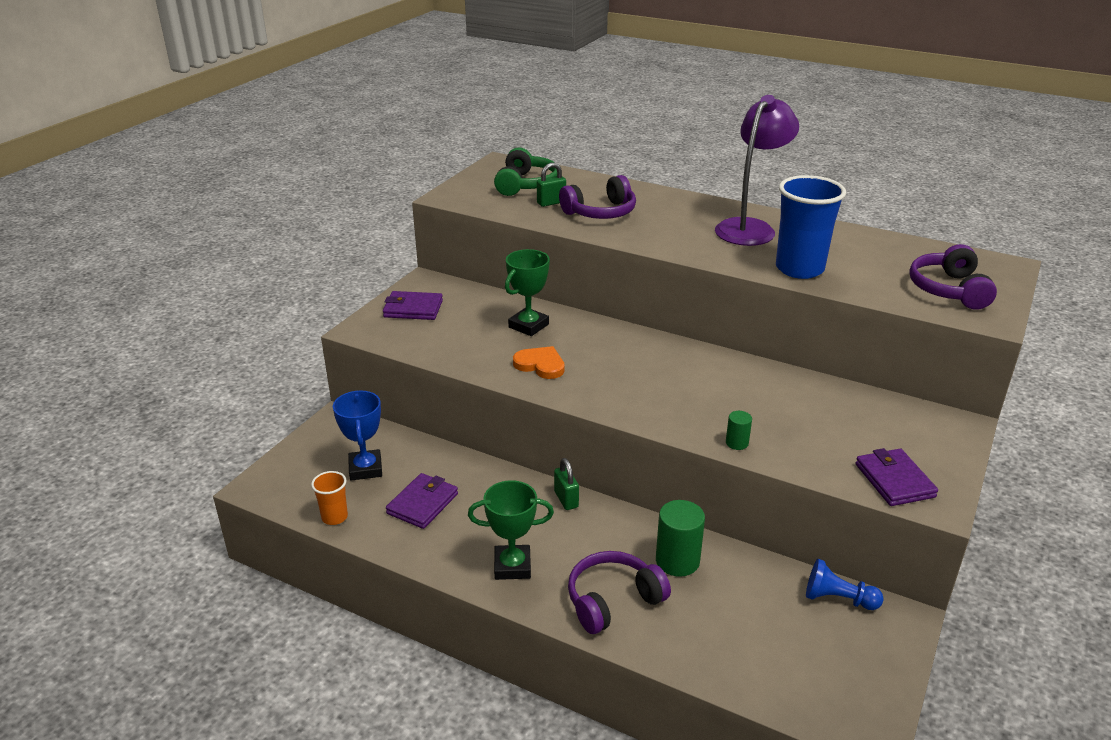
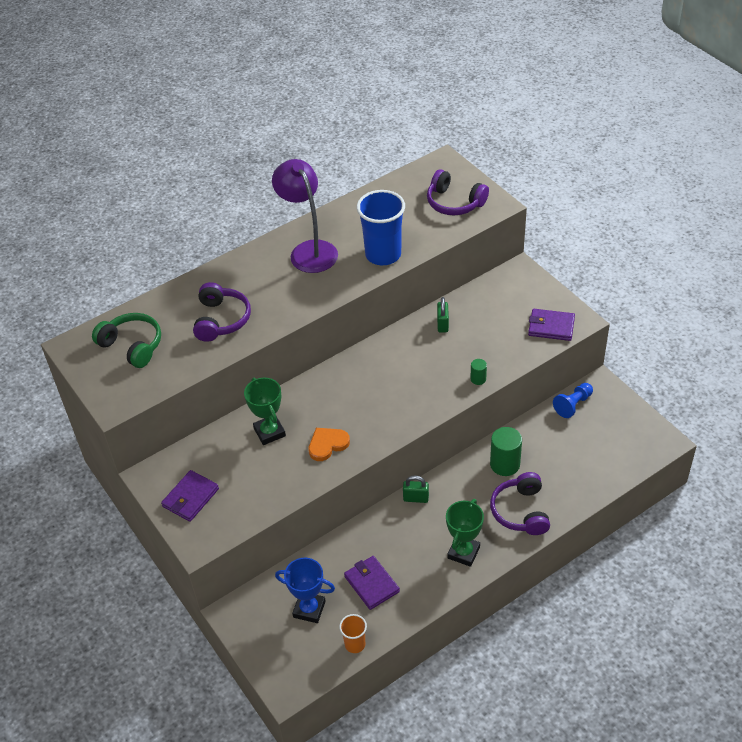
camera: 60 degrees left, 15 degrees up
green padlock [537,163,566,207] -> green padlock moved to [437,297,449,333]

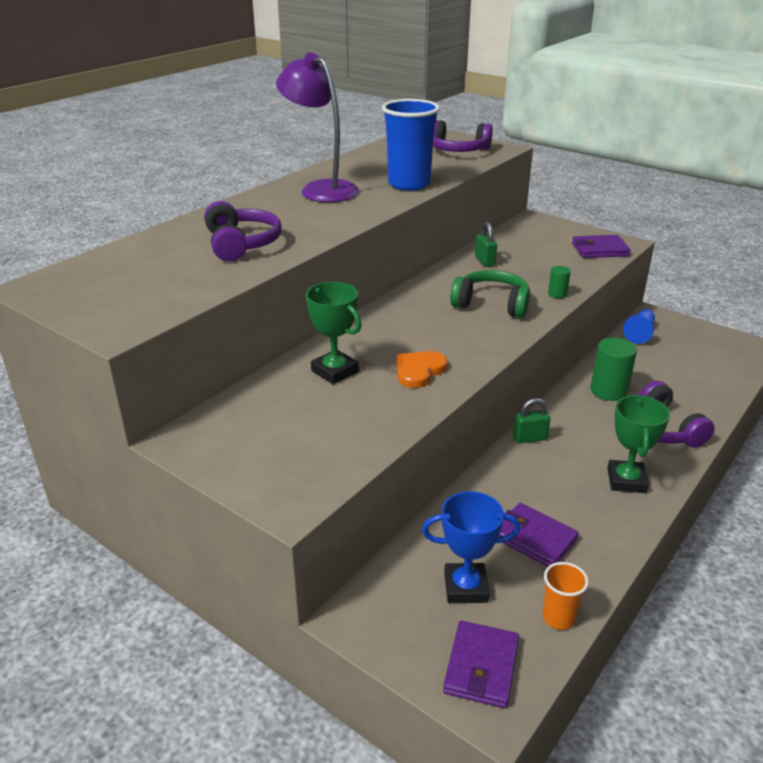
camera: 20 degrees left, 15 degrees down
green headphones [92,313,161,368] -> green headphones moved to [450,270,530,318]
purple wallet [161,470,219,522] -> purple wallet moved to [443,621,519,708]

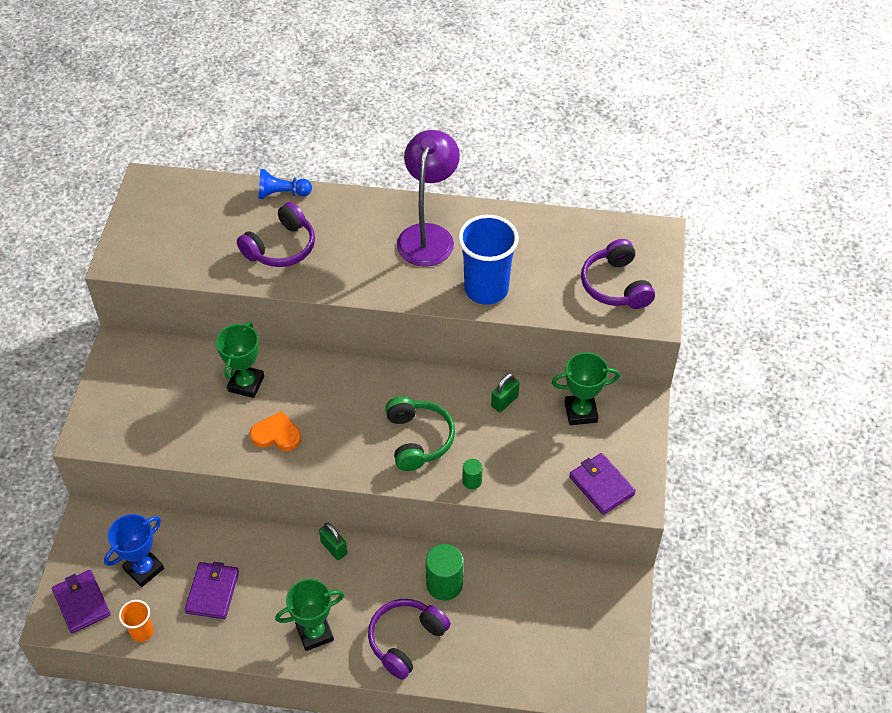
camera: 60 degrees right, 20 degrees up
blue trophy [422,491,520,603] -> blue trophy turned 75 degrees clockwise [104,514,164,587]
purple wallet [443,621,519,708] -> purple wallet turned 75 degrees clockwise [52,570,111,634]
blue pawn [623,309,655,344] -> blue pawn moved to [258,169,312,199]
none -> green trophy [552,352,620,425]

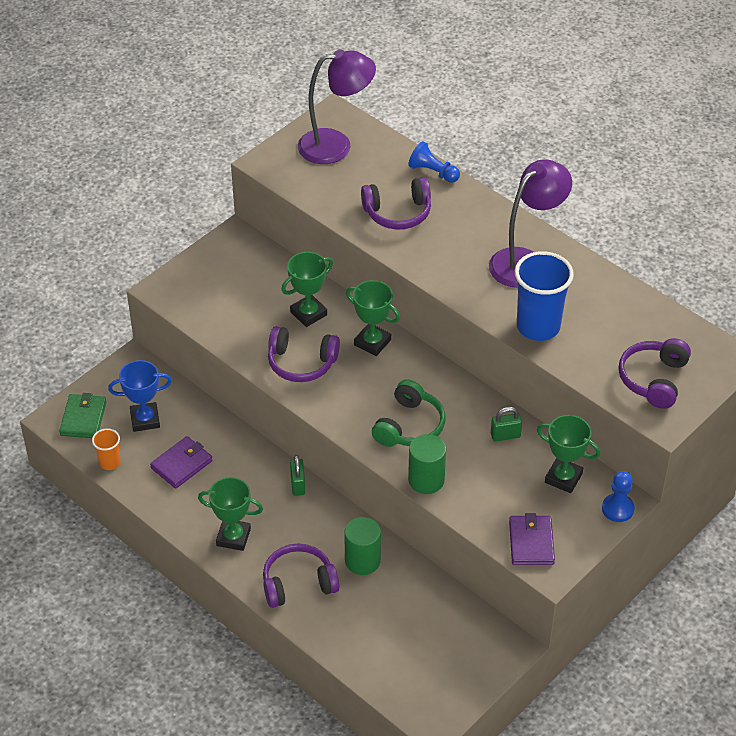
camera: 35 degrees right, 5 degrees down
purple wallet [52,570,111,634] -> green wallet [59,393,107,438]
orange heart [250,411,301,451] -> purple headphones [268,326,340,382]
green cylinder [462,459,482,489] -> green cylinder [408,434,446,494], size x1.91
none -> purple lamp [298,49,376,164]
none -> green trophy [346,280,400,356]
none -> blue pawn [602,471,635,522]

